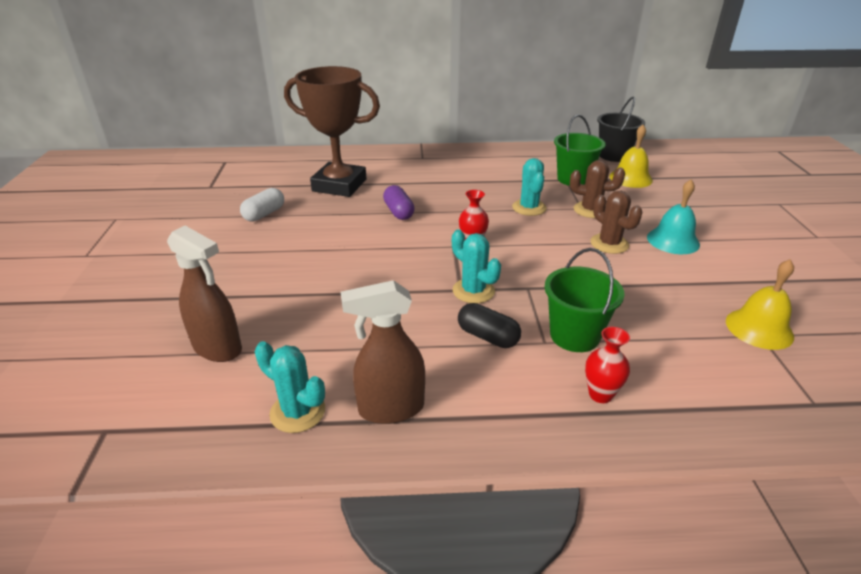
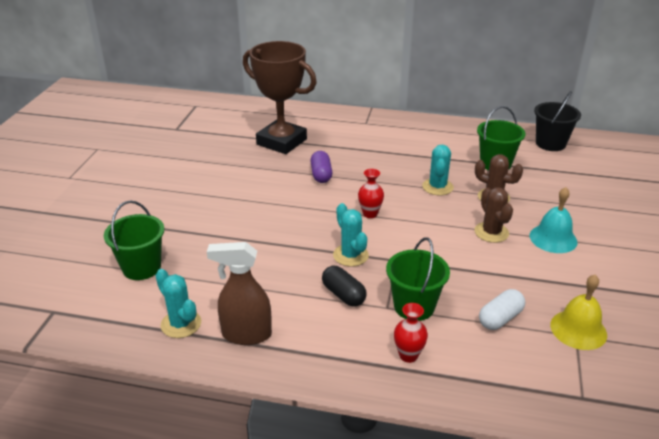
camera: 15 degrees right, 0 degrees up
brown spray bottle [167,226,242,362] -> green bucket [104,200,164,280]
white capsule [240,188,284,222] -> white capsule moved to [479,289,525,330]
yellow bell [609,125,653,188] -> none

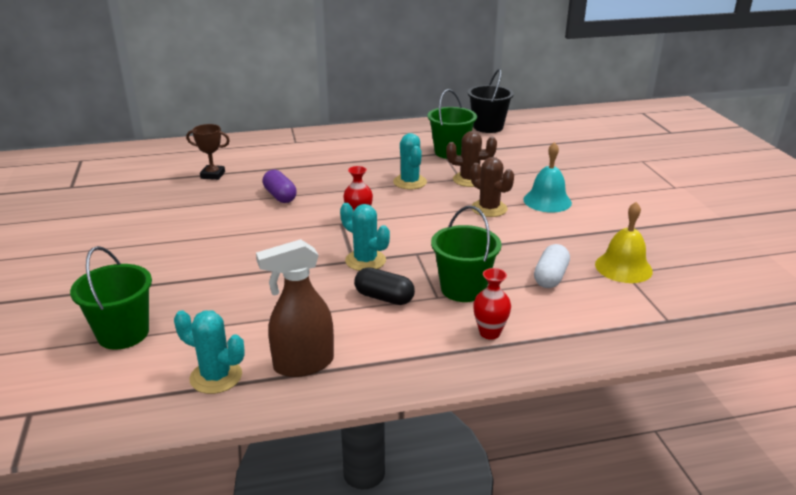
camera: 25 degrees left, 5 degrees down
brown trophy [243,41,317,154] -> brown trophy [186,124,230,180], size x0.44

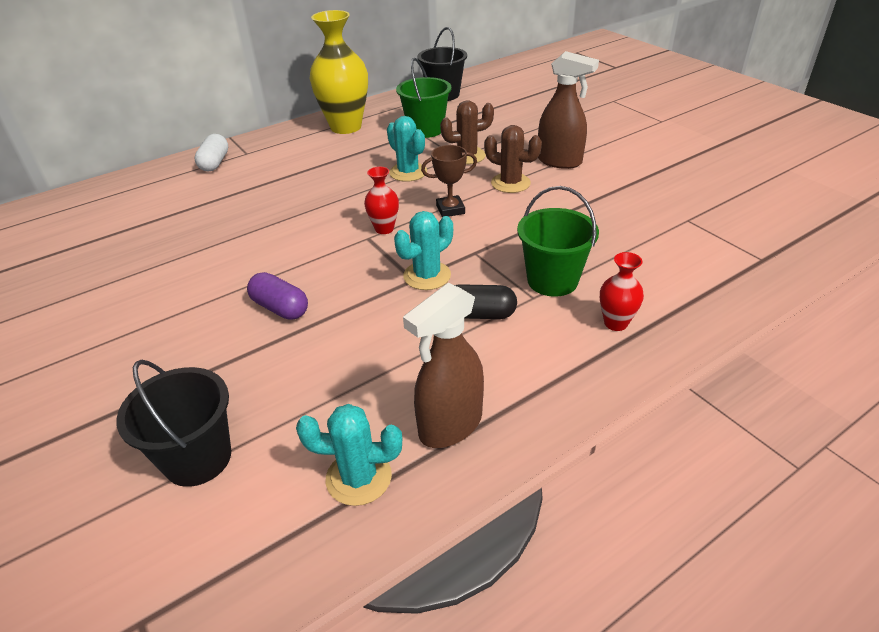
camera: 20 degrees left, 10 degrees up
green bucket [70,246,152,349] -> black bucket [116,360,231,487]
brown trophy [186,124,230,180] -> brown trophy moved to [421,145,477,217]
purple capsule [263,170,297,203] -> purple capsule moved to [247,272,308,320]
turquoise cactus [340,203,390,271] -> turquoise cactus turned 60 degrees counterclockwise [394,211,453,290]
turquoise bell [523,142,572,213] -> brown spray bottle [538,51,599,169]
white capsule [534,244,570,288] -> white capsule moved to [195,134,228,171]
yellow bell [595,202,653,283] -> none
none -> yellow vase [309,10,368,134]

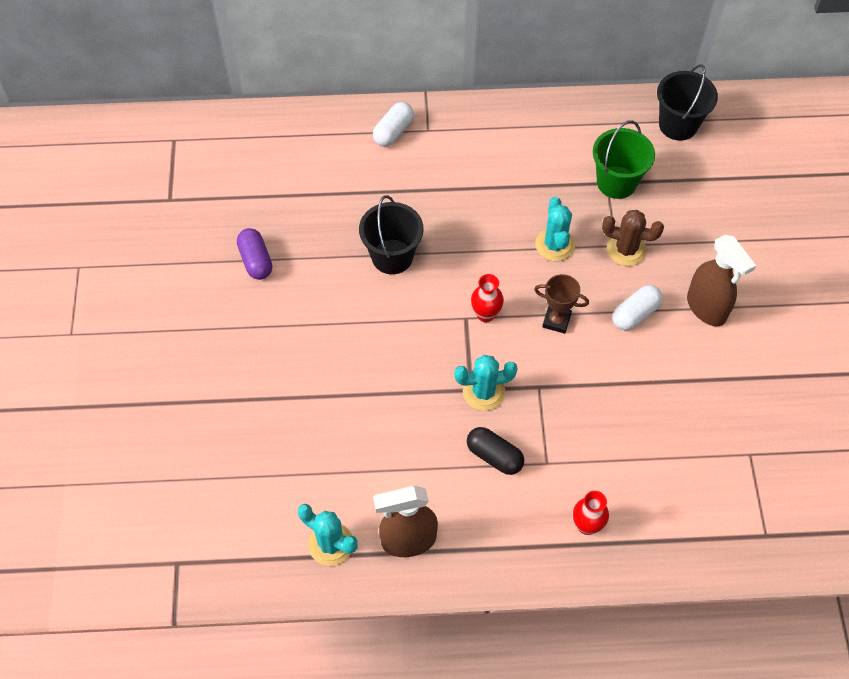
camera: 30 degrees right, 20 degrees up
black bucket [116,360,231,487] -> black bucket moved to [359,195,423,274]
purple capsule [247,272,308,320] -> purple capsule moved to [237,228,272,280]
yellow vase [309,10,368,134] -> none
brown cactus [484,125,542,193] -> white capsule [613,285,663,331]
green bucket [517,186,599,297] -> none

